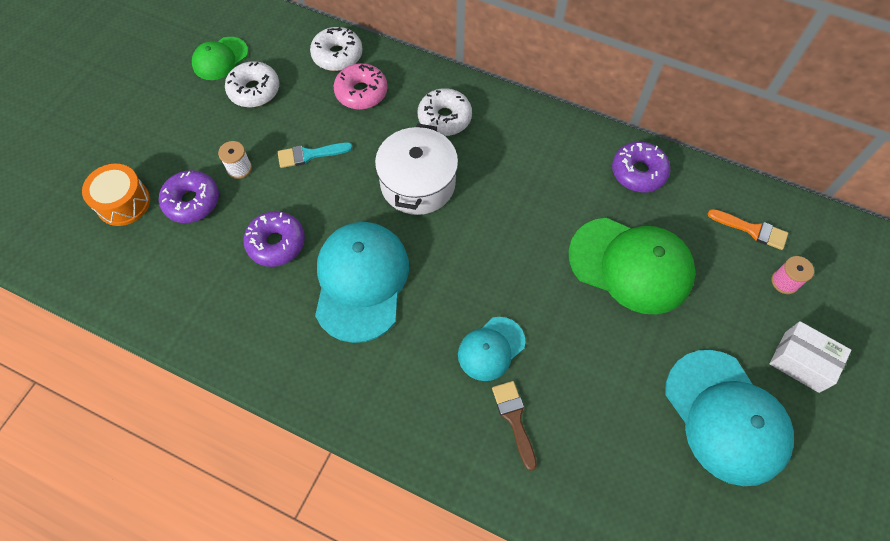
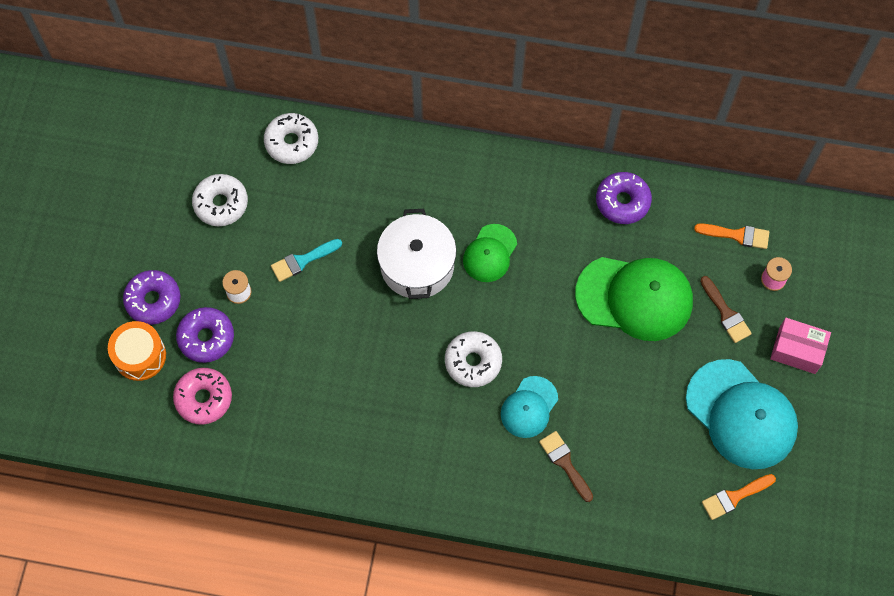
camera: 15 degrees left, 5 degrees up
green cap [192,37,248,80] -> green cap moved to [463,224,517,282]
purple donut [244,211,305,267] -> purple donut moved to [123,270,180,325]
turquoise cap [315,222,409,343] -> none
pink donut [334,63,388,110] -> pink donut moved to [173,368,232,425]
white donut [418,88,472,136] -> white donut moved to [445,331,502,387]
white box [769,321,851,393] -> pink box [770,318,831,374]
none -> brown brush [700,276,752,343]
none -> orange brush [702,474,776,520]

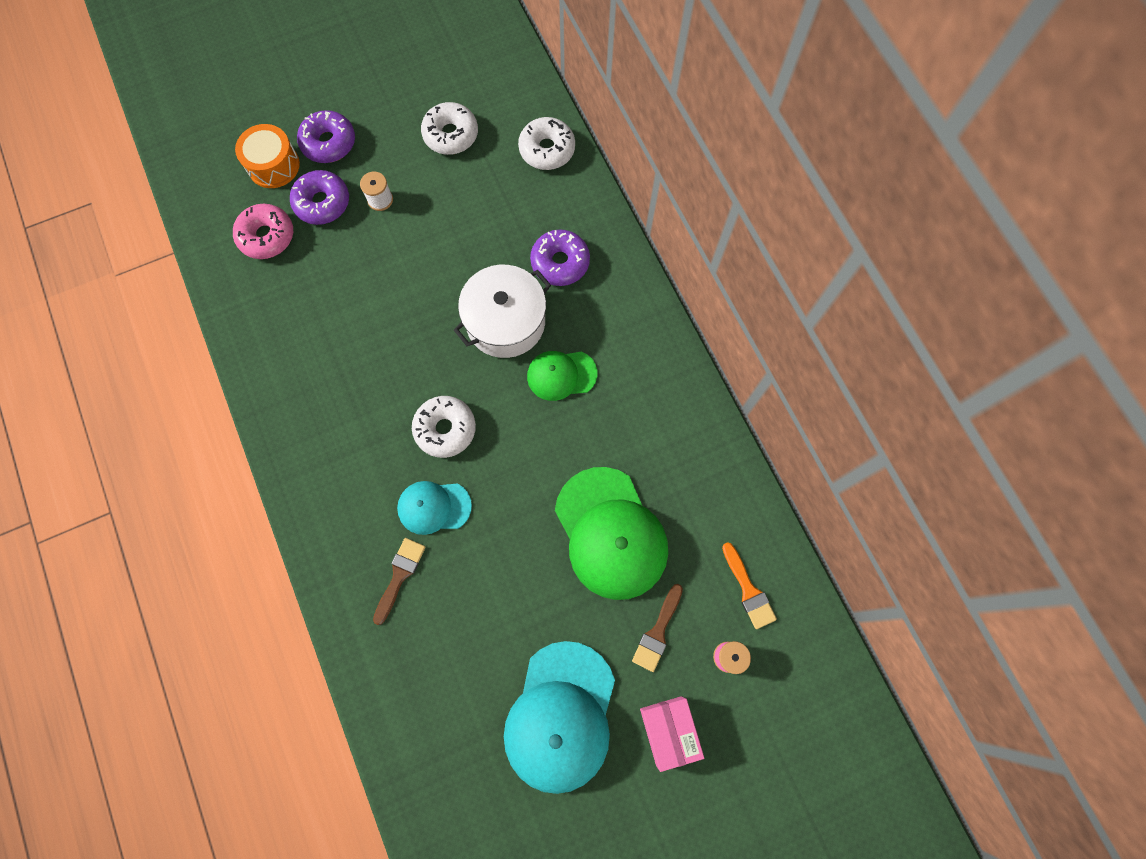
camera: 55 degrees right, 5 degrees up
turquoise brush [271,239,342,282] -> none
purple donut [596,172,652,224] -> purple donut moved to [530,229,590,286]
orange brush [702,474,776,520] -> none

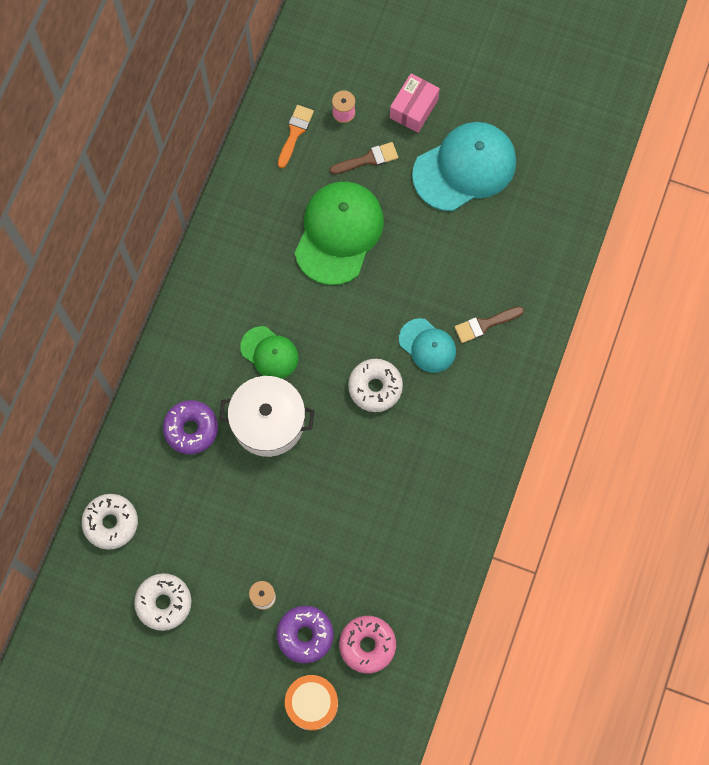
camera: 135 degrees left, 0 degrees up
purple donut [297,110,355,163] -> none

